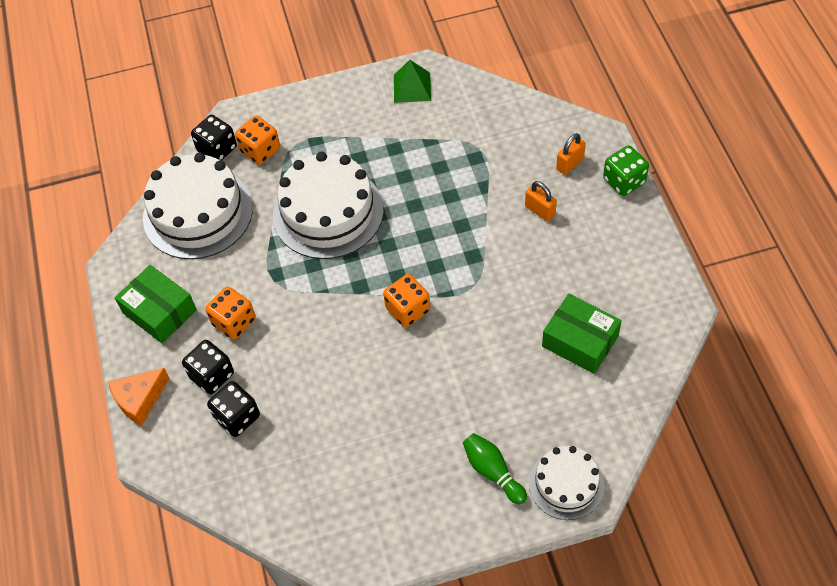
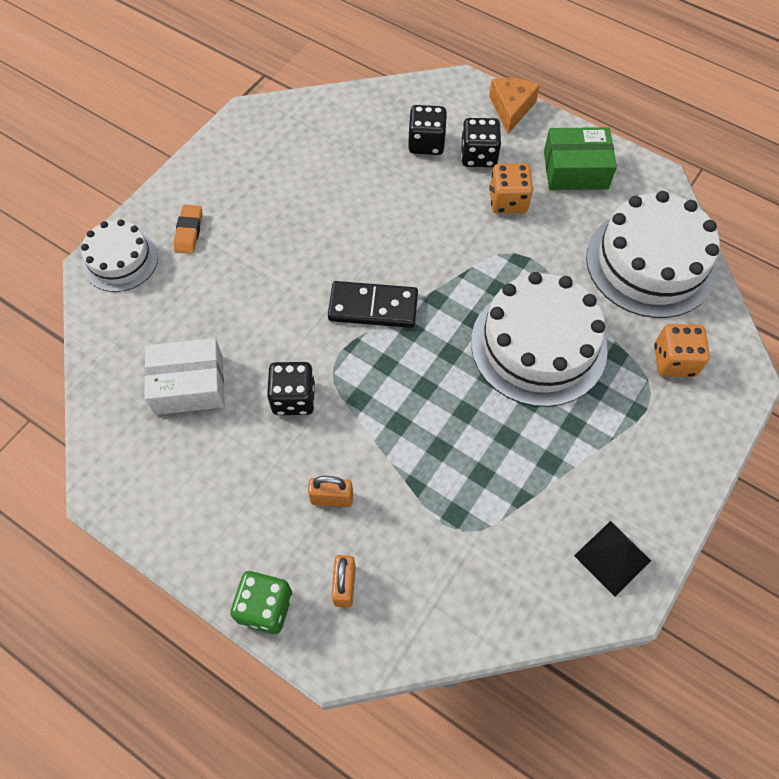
camera: 135 degrees right, 5 degrees up
black dice [191,115,237,161] -> black dice moved to [267,362,315,415]
orange dice [383,274,430,327] -> black domino [328,281,418,328]
green pyramid [394,60,431,103] -> black pyramid [574,521,651,597]
green bowling pin [463,433,527,505] -> orange eraser [173,205,202,254]
green box [542,294,622,374] -> white box [144,338,225,415]

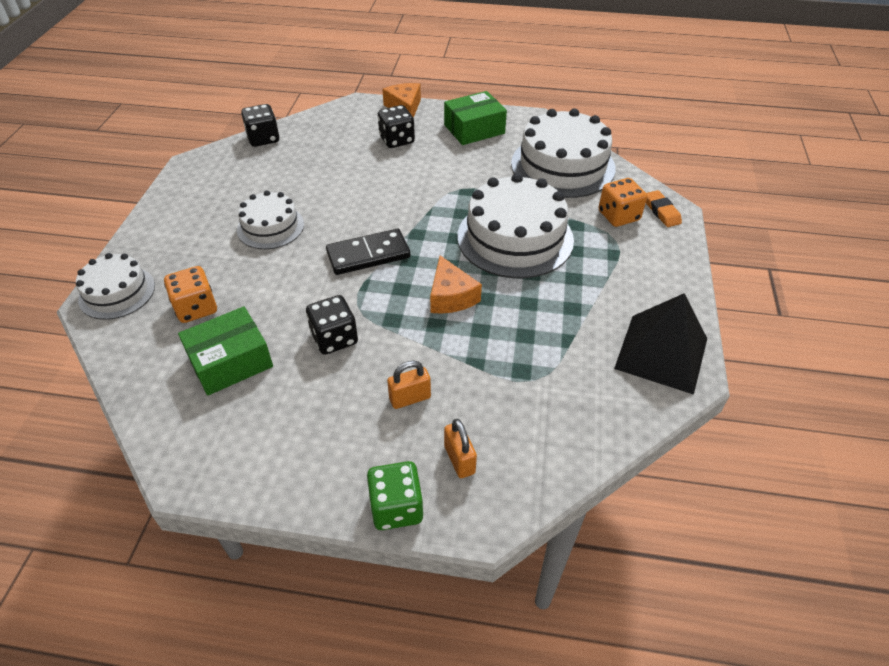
camera: 25 degrees left, 15 degrees down
white box [144,338,225,415] -> green box [178,306,273,396]
orange eraser [173,205,202,254] -> orange eraser moved to [646,190,682,227]
black dice [408,105,447,155] -> black dice moved to [241,104,279,147]
orange dice [489,163,533,214] -> orange dice moved to [164,266,217,323]
black pyramid [574,521,651,597] -> black pyramid [614,293,707,395], size x1.60
none -> white cake [237,191,304,249]
none -> orange cheese [430,255,482,314]

